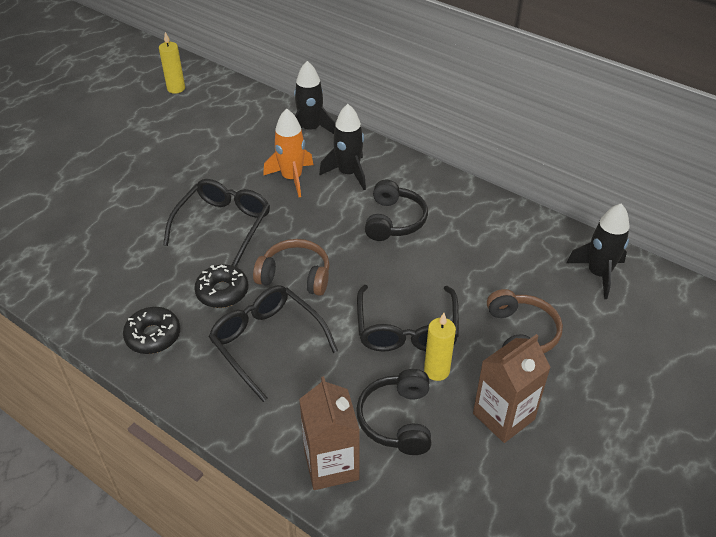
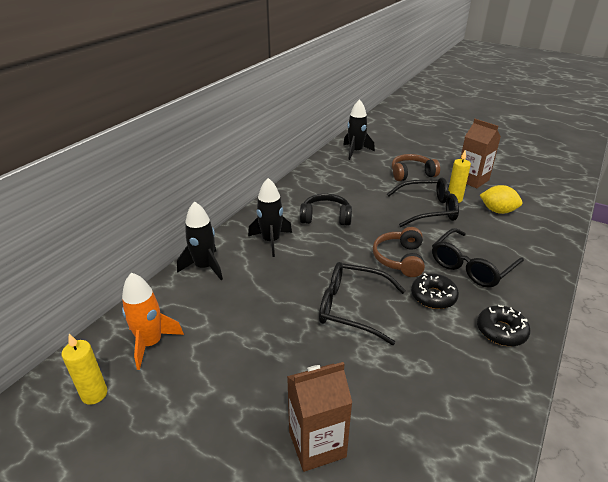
camera: 95 degrees left, 10 degrees down
orange rocket [263,109,313,197] -> orange rocket moved to [122,272,184,370]
brown carton [299,376,360,490] -> brown carton moved to [287,362,352,472]
black headphones [356,369,431,455] -> yellow lemon [480,185,523,214]

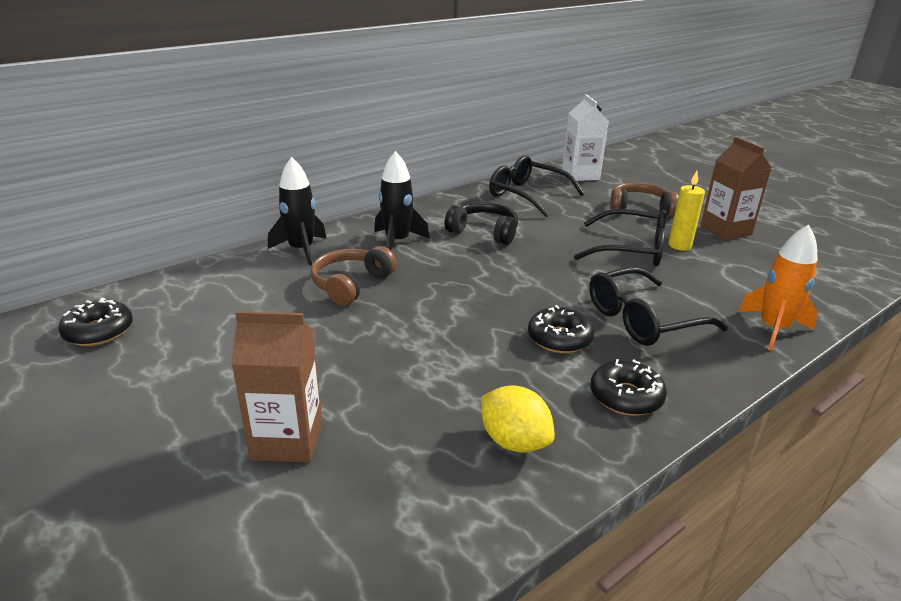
camera: 20 degrees right, 5 degrees down
yellow candle [62,334,107,405] -> black donut [58,298,133,346]
orange rocket [122,272,184,370] -> orange rocket moved to [739,224,818,351]
black glasses [319,262,405,345] -> black glasses moved to [489,156,585,218]
black rocket [343,99,375,160] -> white carton [562,94,609,181]
brown headphones [373,227,425,277] -> brown headphones moved to [311,246,396,306]
yellow lemon [480,185,523,214] -> yellow lemon moved to [481,385,555,453]

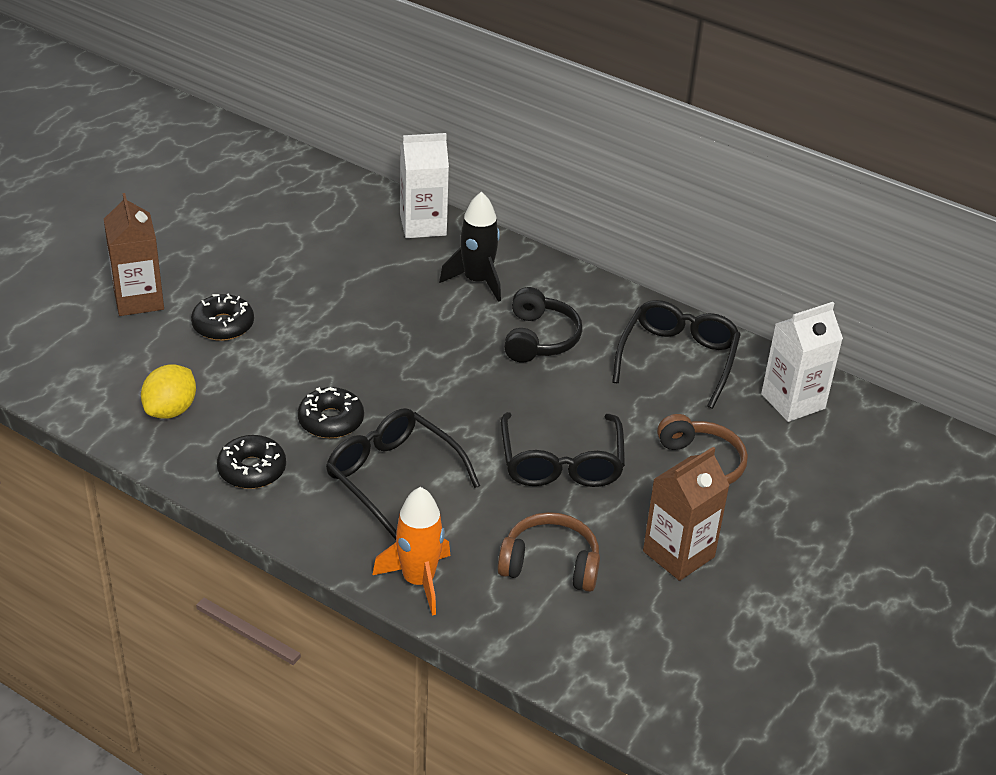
camera: 70 degrees right, 10 degrees up
black donut [58,298,133,346] -> black donut moved to [191,294,254,341]
black rocket [268,157,327,266] -> white carton [400,133,449,238]
brown headphones [311,246,396,306] -> brown headphones moved to [498,512,600,592]
yellow candle [669,171,705,251] -> none

